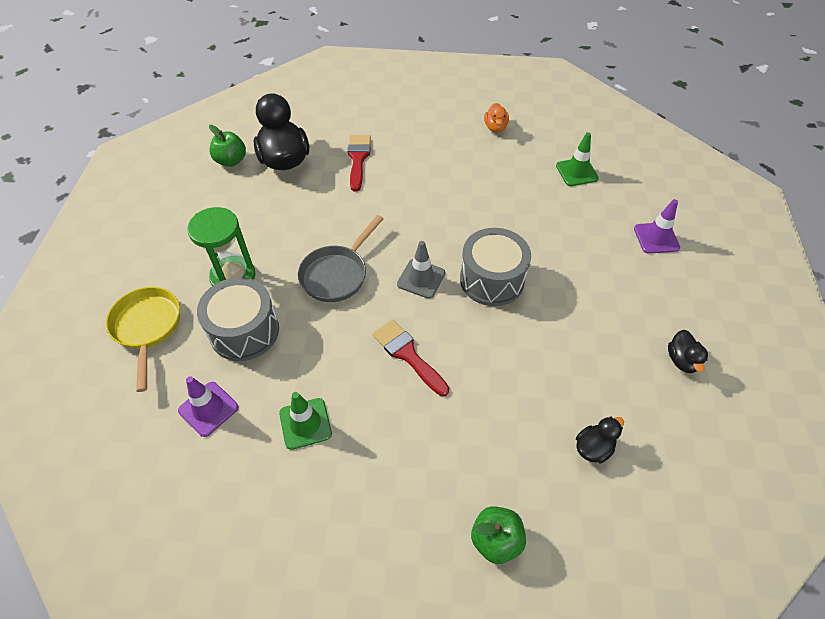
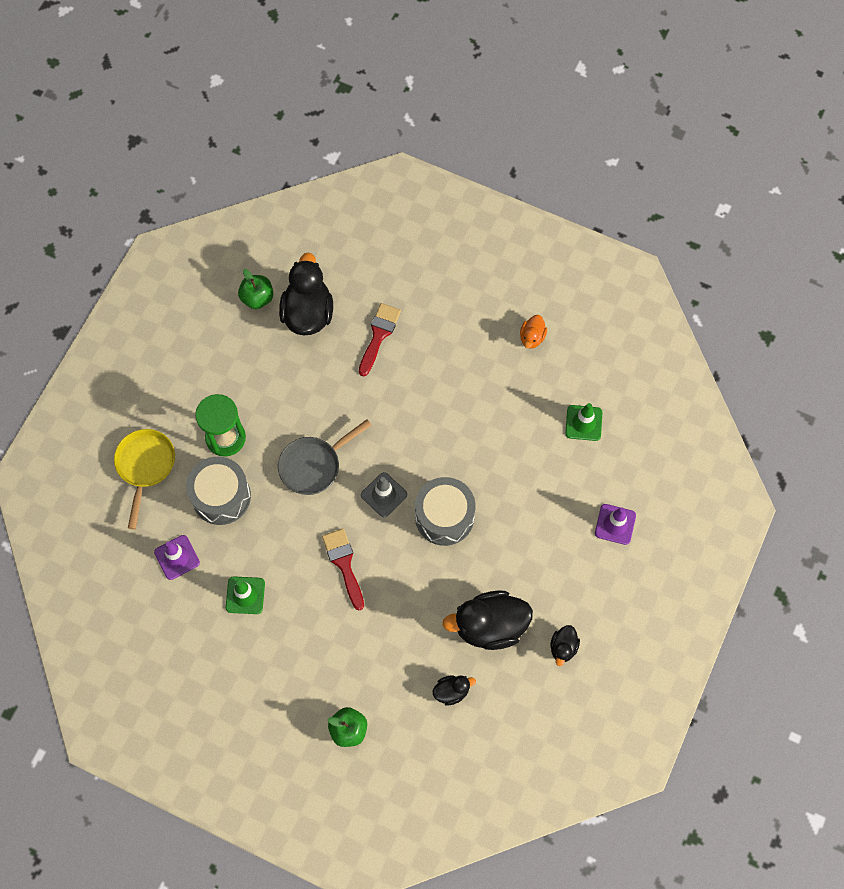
camera: 20 degrees right, 15 degrees up
none -> black duck [443,590,533,650]

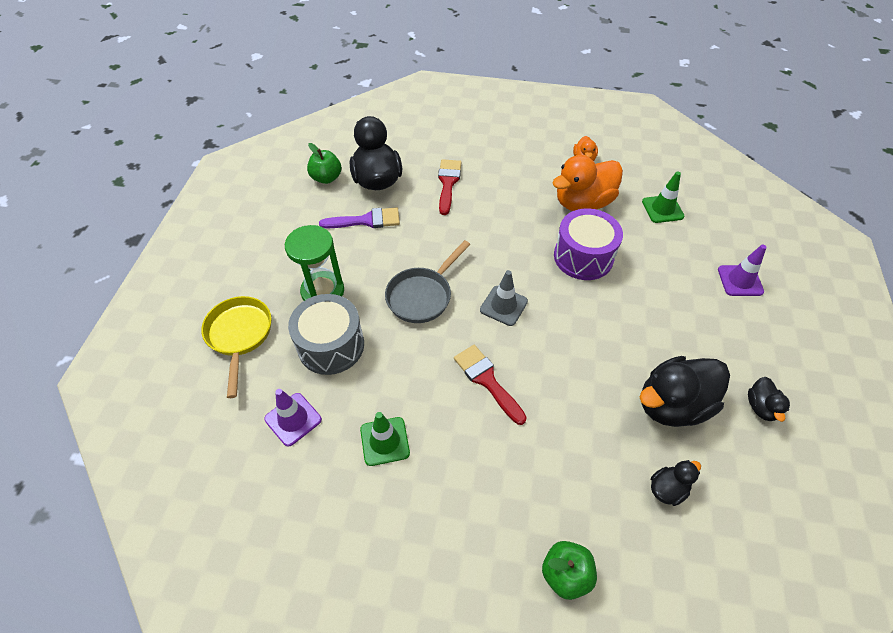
camera: 15 degrees left, 15 degrees down
grey drum [415,477,475,546] -> none
none -> purple brush [319,207,400,229]
none -> orange duck [552,155,623,211]
none -> purple drum [554,208,623,280]

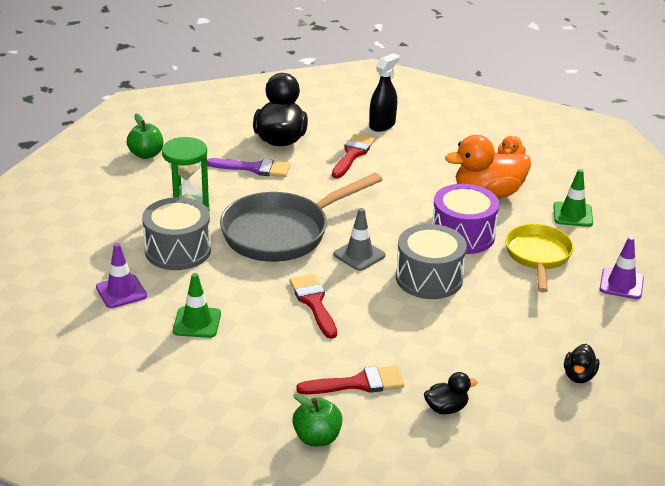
camera: 15 degrees right, 20 degrees down
yellow pan [201,296,271,398] -> yellow pan moved to [505,224,574,292]
green apple [307,143,341,184] -> green apple moved to [127,114,163,159]
grey pan [385,240,471,323] -> grey pan [220,173,382,262], size x1.58
black duck [640,356,730,427] -> none
none -> red brush [296,366,404,394]
none -> black spray bottle [369,53,399,132]
none -> grey drum [396,224,467,299]

